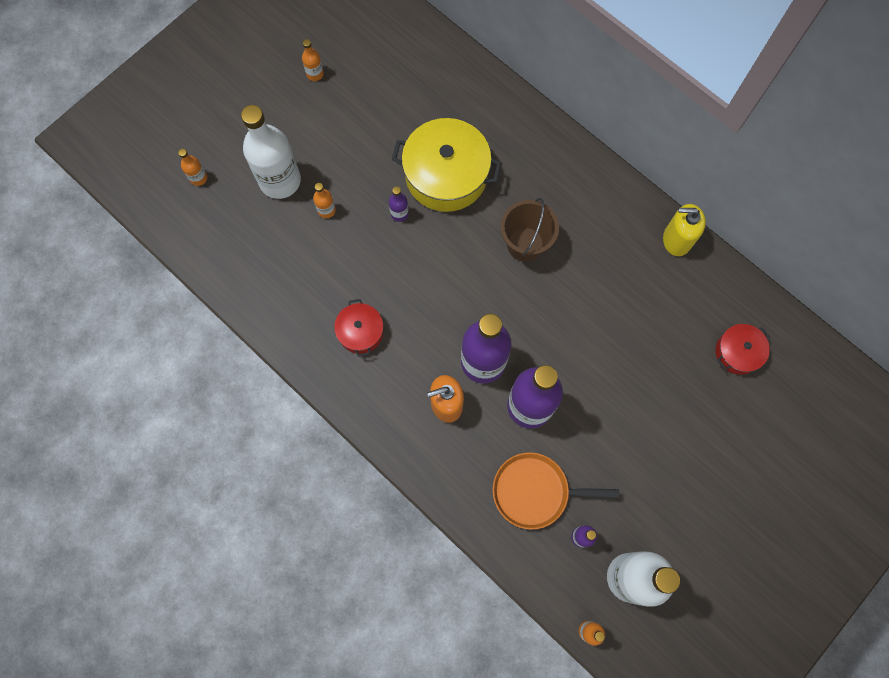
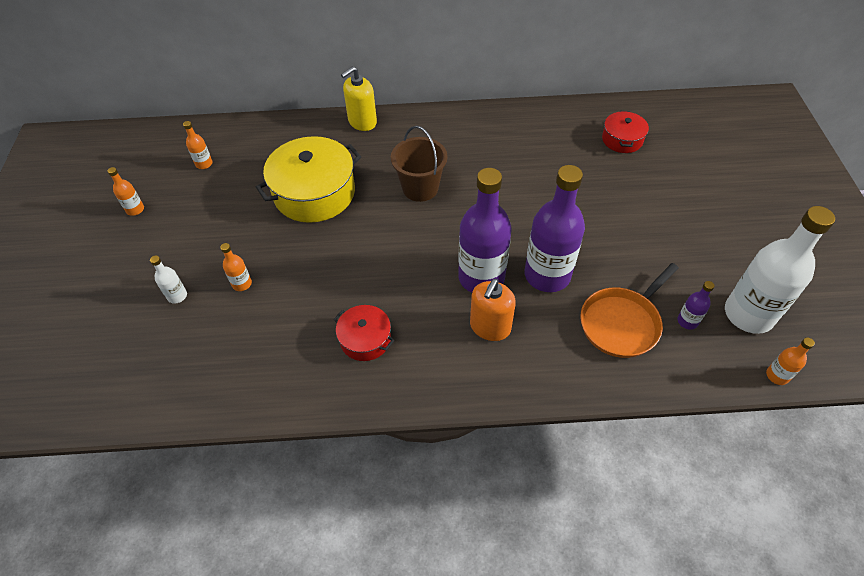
camera: 45 degrees left, 20 degrees down
orange bottle [178,149,207,186] -> orange bottle moved to [183,121,212,169]
white bottle [241,105,301,199] -> white bottle [150,255,187,304], size x0.43
purple bottle [389,186,409,222] -> none
yellow soap dispenser [663,204,706,256] -> yellow soap dispenser moved to [341,66,377,131]

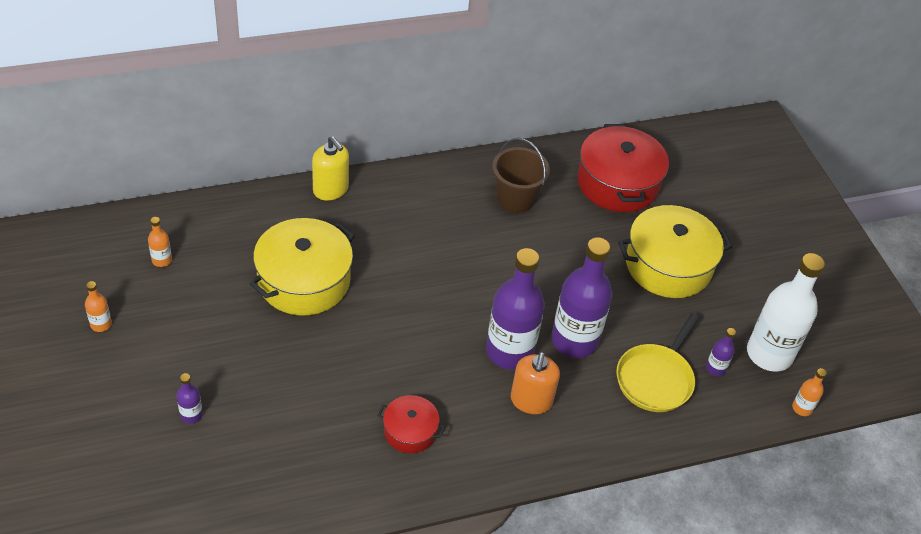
camera: 20 degrees left, 5 degrees down
white bottle [150,255,187,304] -> purple bottle [177,373,203,424]
orange bottle [220,243,252,291] -> none
yellow soap dispenser [341,66,377,131] -> yellow soap dispenser turned 75 degrees counterclockwise [312,136,349,201]
brown bucket [391,126,447,202] -> brown bucket moved to [492,138,550,213]
orange pan [580,263,679,358] -> yellow pan [616,313,699,412]
red pot [602,111,649,153] -> red pot [577,124,669,212], size x1.89
none -> yellow pot [618,205,732,298]

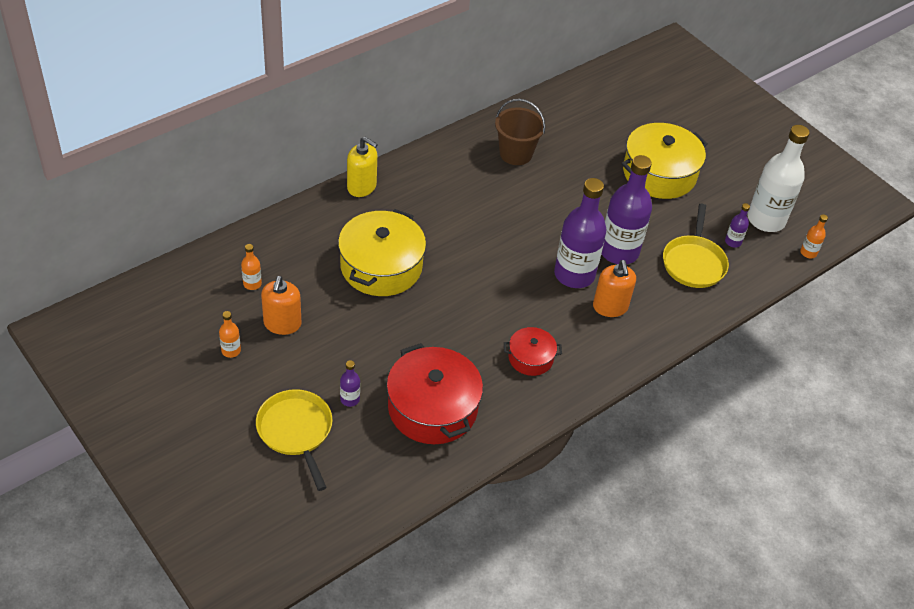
camera: 20 degrees left, 0 degrees up
red pot [577,124,669,212] -> red pot moved to [386,343,483,444]
none -> yellow pan [256,389,333,491]
none -> orange soap dispenser [261,276,301,335]

